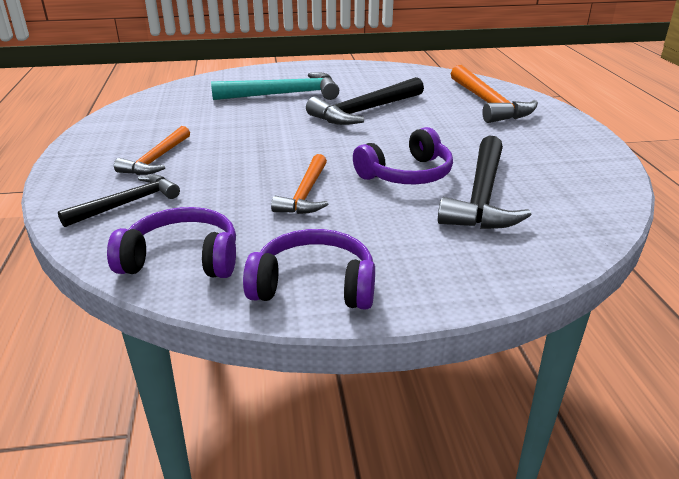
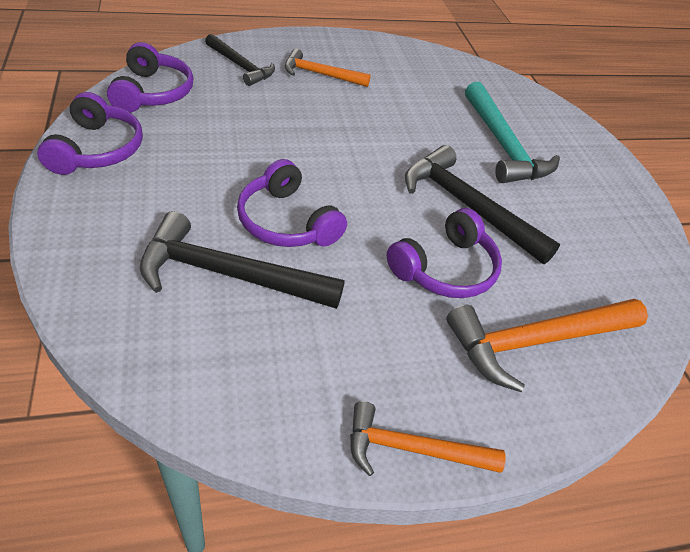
camera: 80 degrees right, 15 degrees up
orange hammer [271,154,328,214] -> orange hammer moved to [350,401,506,476]
none -> purple headphones [387,208,502,298]

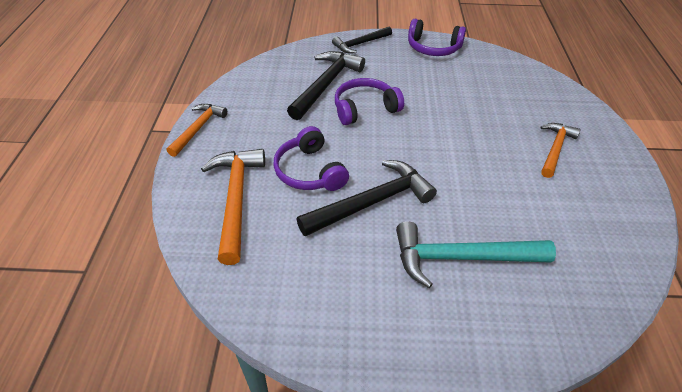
camera: 110 degrees right, 0 degrees up
purple headphones [107,42,194,113] -> none
black hammer [205,34,275,86] -> black hammer moved to [332,27,392,53]

